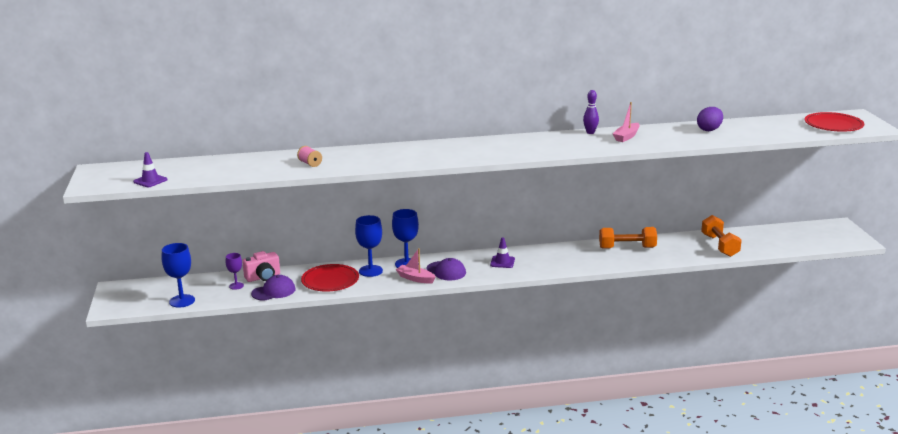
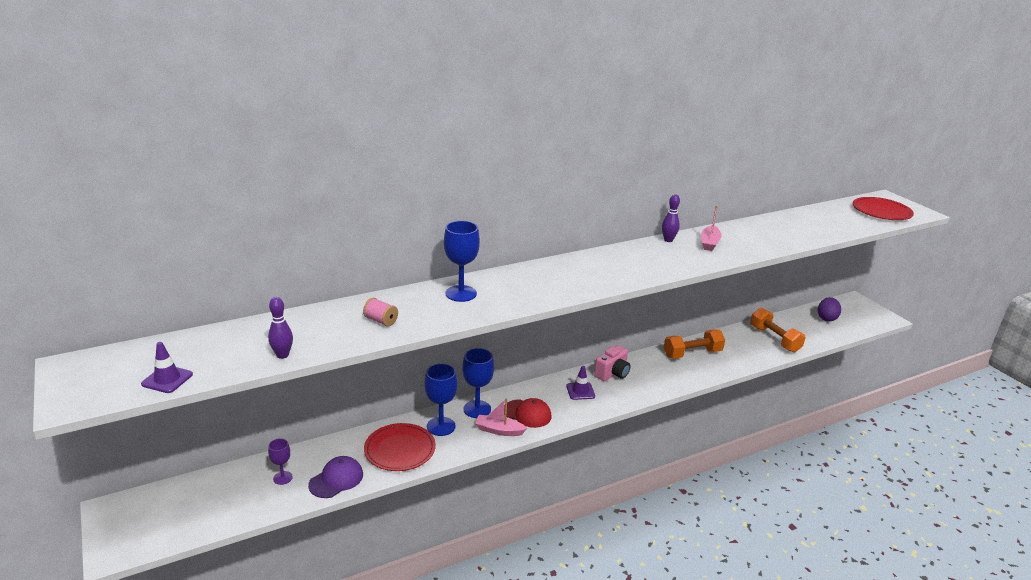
camera: 20 degrees left, 5 degrees up
blue goblet [162,243,195,307] -> blue goblet moved to [444,221,480,302]
pink camera [242,251,280,282] -> pink camera moved to [594,345,631,381]
purple cap [426,258,466,280] -> red cap [504,398,551,428]
purple egg [697,107,723,131] -> purple egg moved to [818,297,841,322]
none -> purple bowling pin [268,297,293,359]

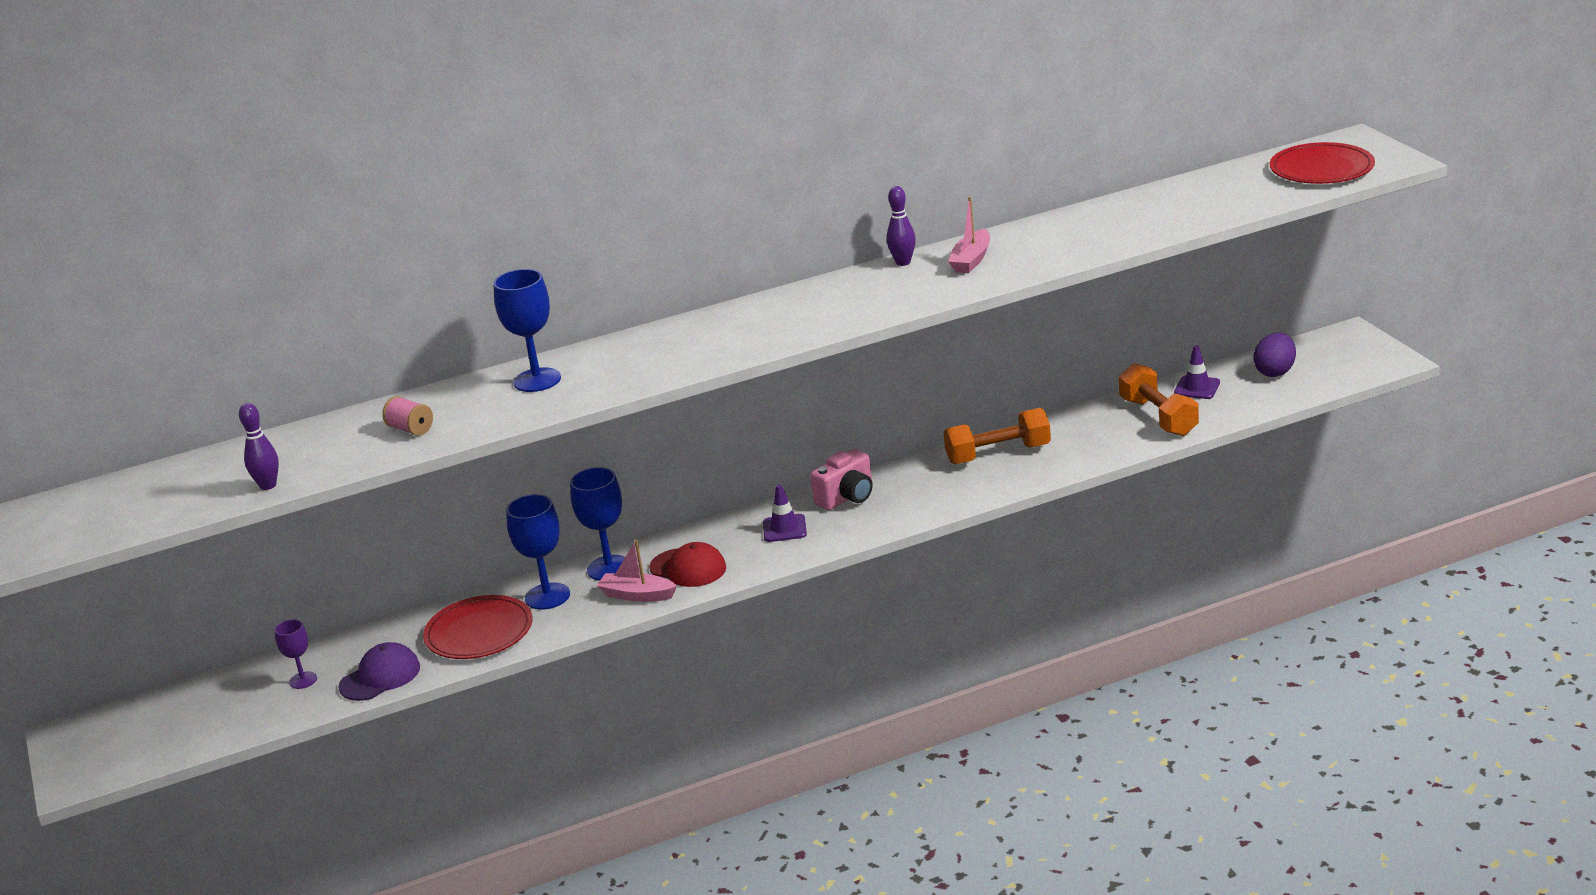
camera: 10 degrees right, 0 degrees up
purple traffic cone [141,342,193,393] -> purple traffic cone moved to [1174,345,1220,399]

